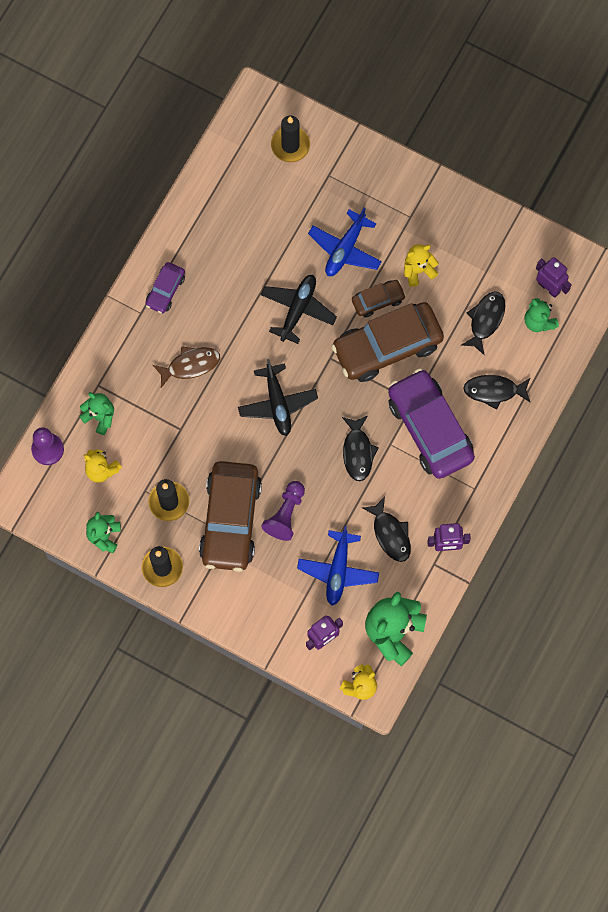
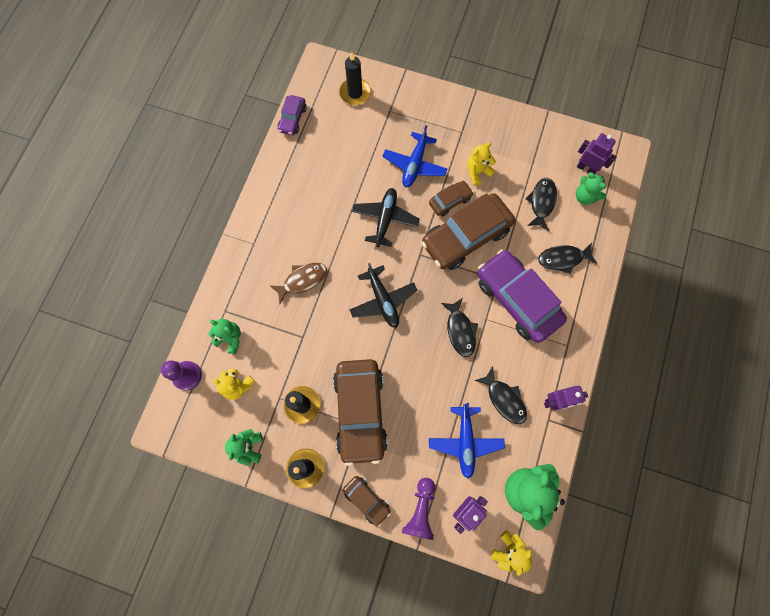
camera: 10 degrees left, 0 degrees up
purple car [145,262,185,314] -> purple car moved to [278,95,307,135]
purple pawn [262,481,305,541] -> purple pawn moved to [402,478,435,540]
none -> brown car [343,476,391,527]

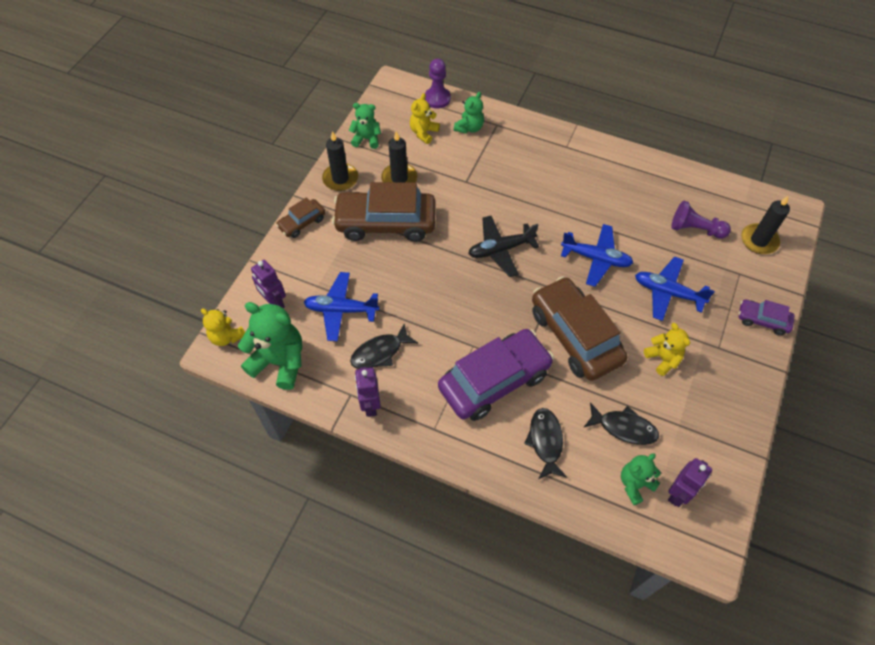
camera: 95 degrees right, 15 degrees down
brown fish [269,263,327,304] -> none
purple car [278,95,307,135] -> purple car moved to [738,300,795,335]
black plane [352,188,420,247] -> blue plane [561,224,633,287]
purple pawn [402,478,435,540] -> purple pawn moved to [671,201,731,239]
brown car [429,181,474,216] -> none
black fish [441,298,478,357] -> none

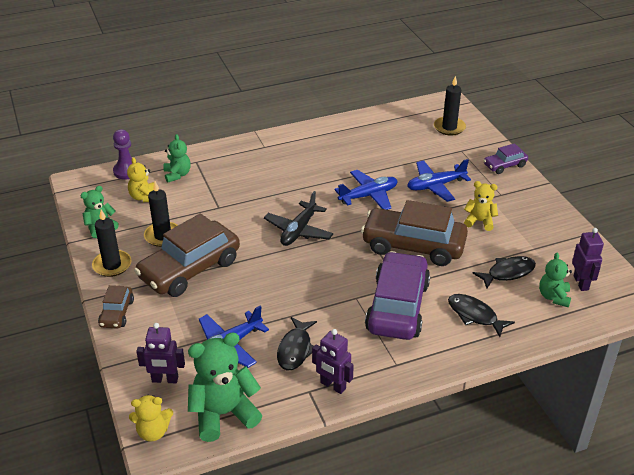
camera: 45 degrees left, 20 degrees down
purple pawn [671,201,731,239] -> none

